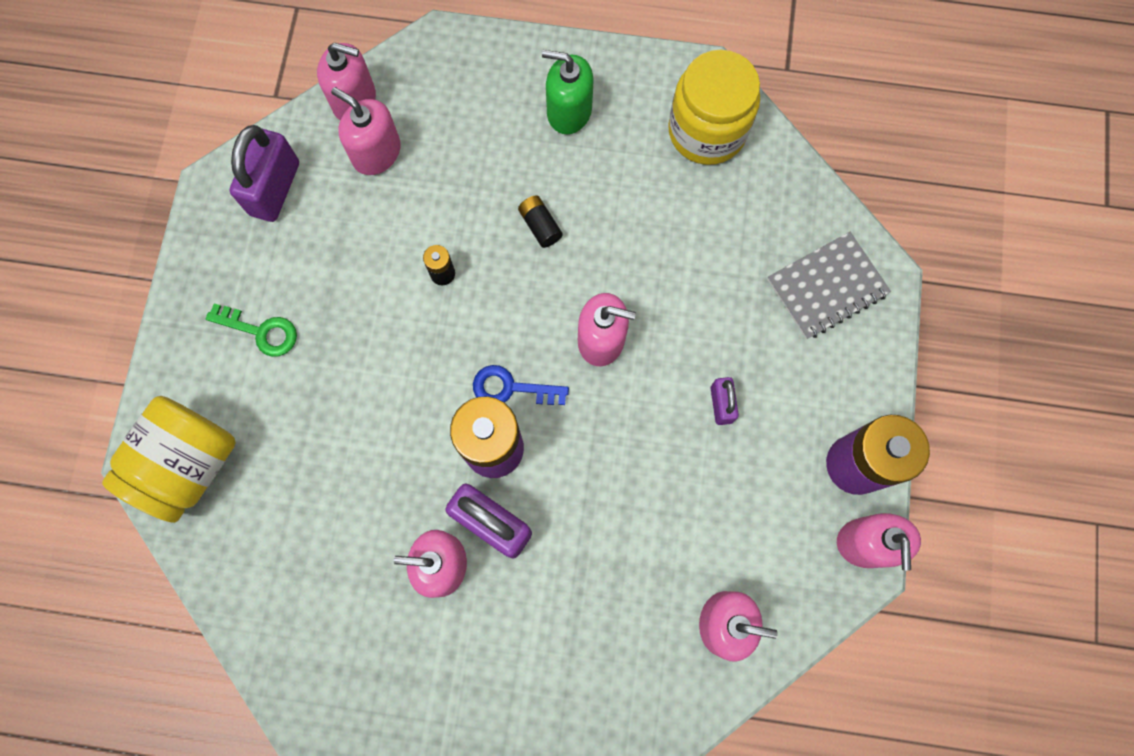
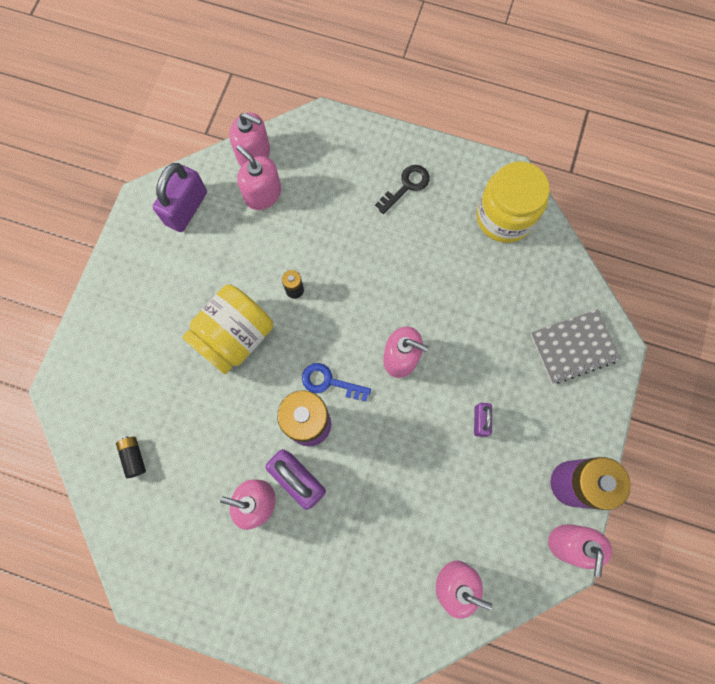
camera: 10 degrees right, 0 degrees up
yellow jar [102,396,236,523] -> yellow jar moved to [182,284,273,374]
green key [206,303,297,357] -> none
black battery [518,195,563,248] -> black battery moved to [116,436,146,478]
green soap dispenser [542,50,593,134] -> black key [375,165,430,214]

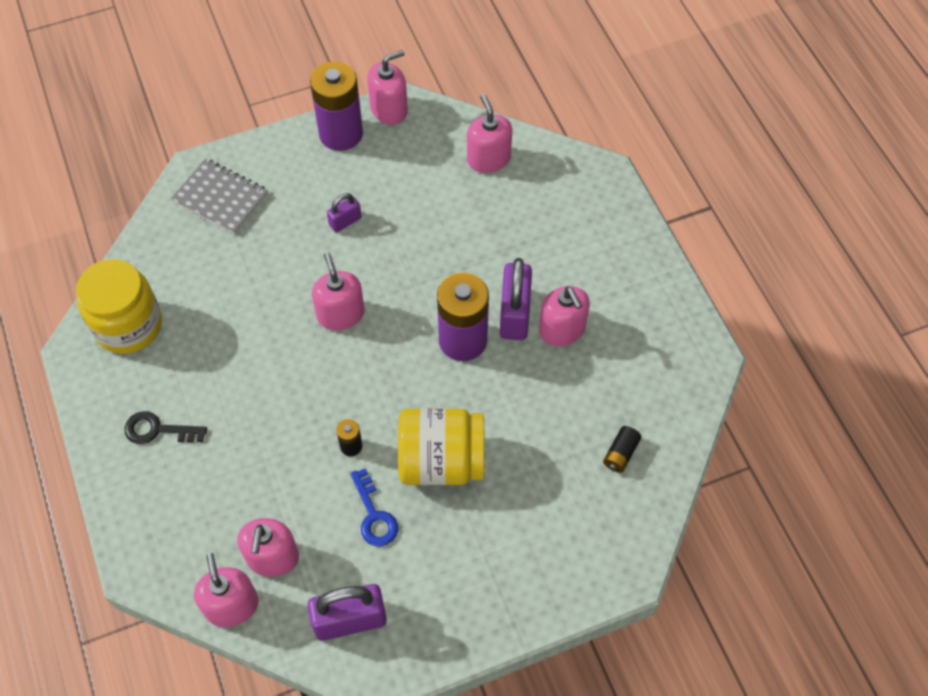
camera: 130 degrees left, 15 degrees down
blue key [302,363,371,401] -> blue key moved to [350,468,398,546]

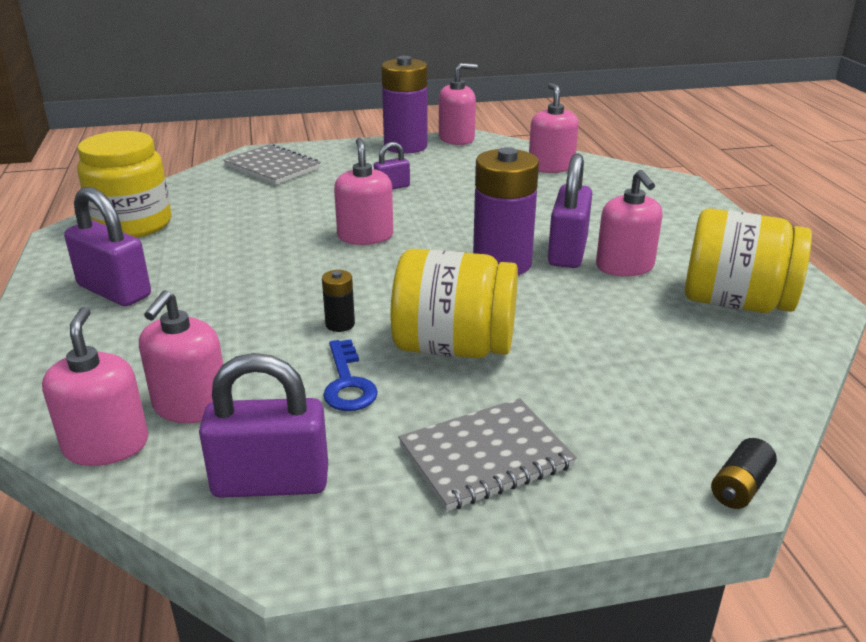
camera: 10 degrees right, 30 degrees down
black key [125,411,207,444] -> purple padlock [64,187,151,306]
black battery [603,426,641,473] -> black battery moved to [711,438,777,509]
none -> grey notebook [398,398,577,511]
none -> yellow jar [685,208,812,313]

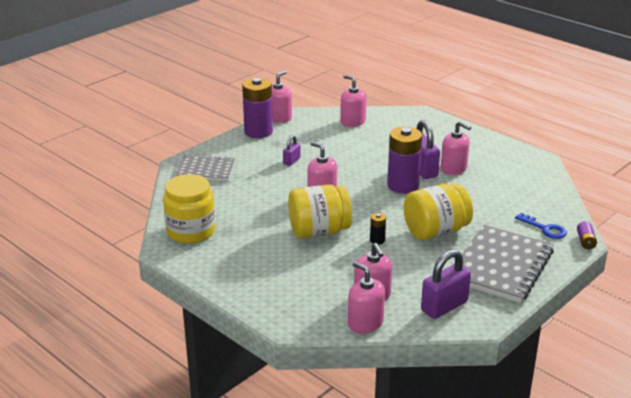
camera: 35 degrees left, 0 degrees up
purple padlock [64,187,151,306] -> none
blue key [323,339,378,411] -> blue key moved to [515,213,567,239]
grey notebook [398,398,577,511] -> grey notebook [462,225,554,303], size x1.64
yellow jar [685,208,812,313] -> yellow jar moved to [288,184,352,239]
black battery [711,438,777,509] -> purple battery [577,221,597,249]

